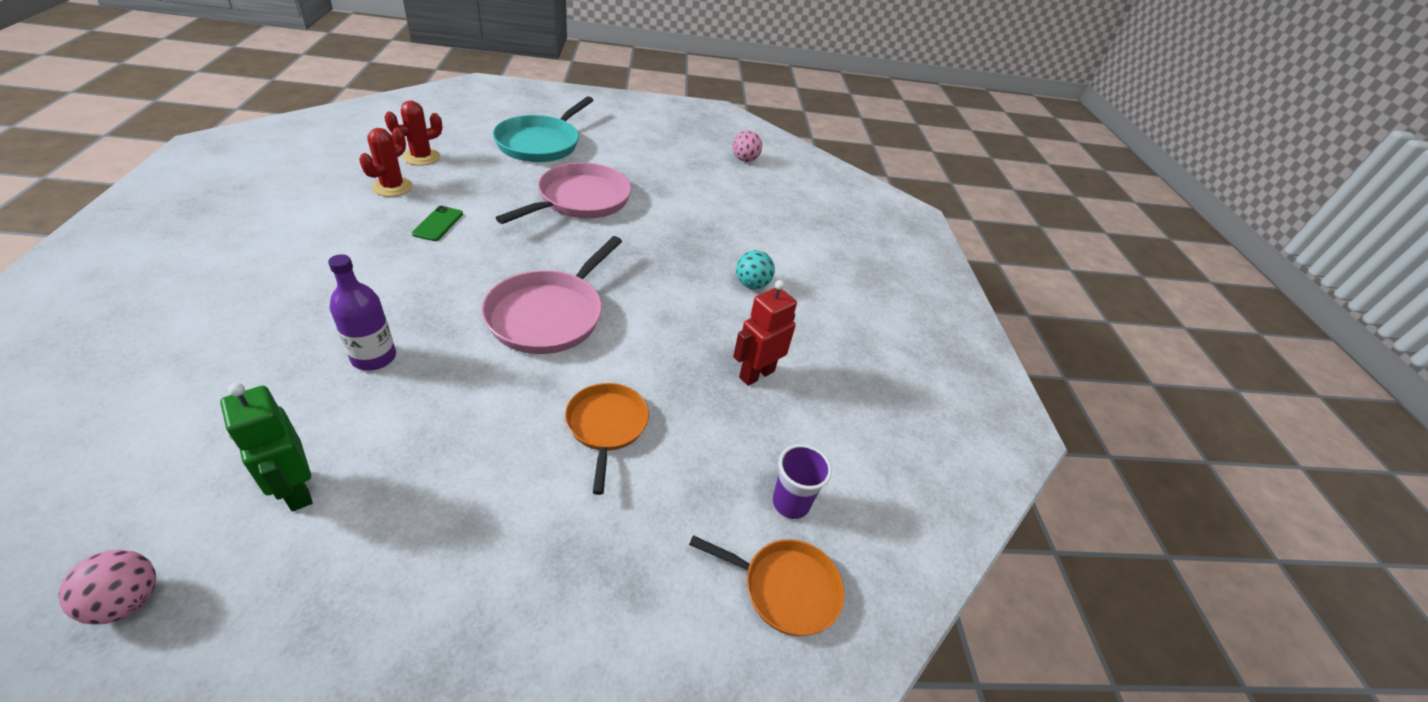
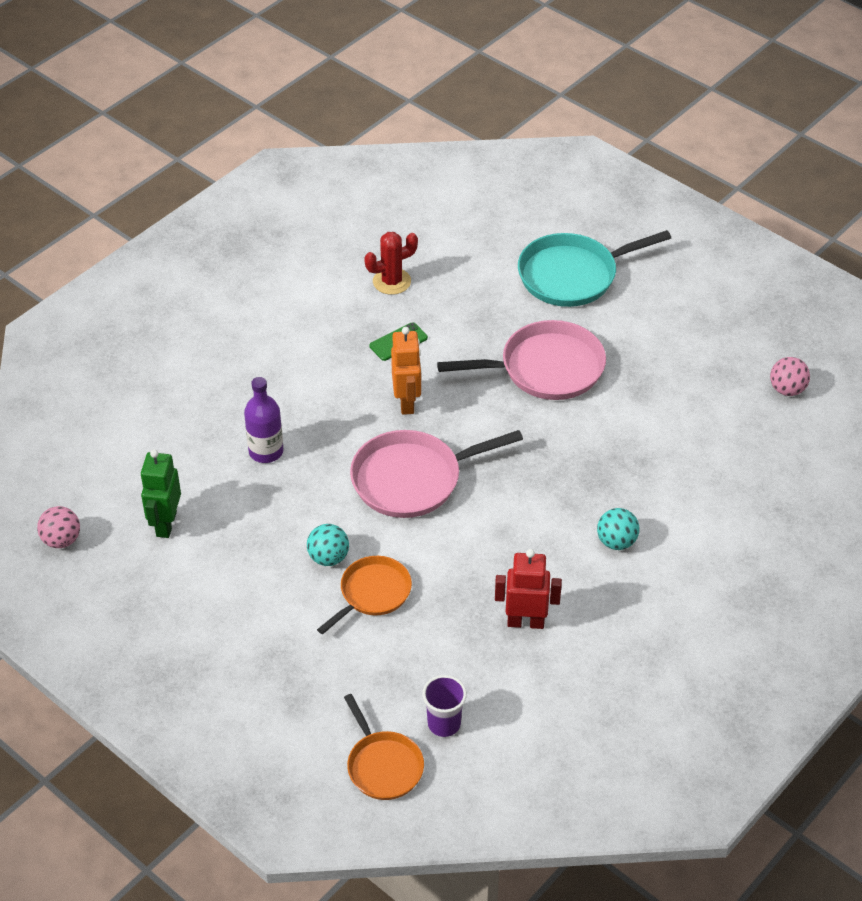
camera: 50 degrees right, 5 degrees up
red cactus [384,101,442,166] -> none
none -> turquoise ball [307,524,349,566]
none -> orange robot [391,327,422,415]

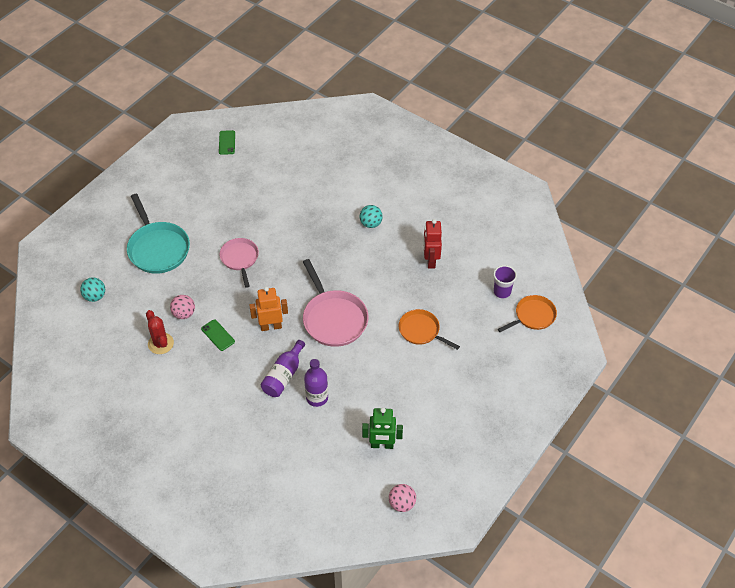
camera: 95 degrees left, 5 degrees up
turquoise ball [307,524,349,566] -> turquoise ball moved to [80,277,105,302]
pink pan [437,320,606,400] -> pink pan [219,238,259,288], size x0.62
pink ball [770,357,810,396] -> pink ball moved to [170,295,195,319]
none -> green phone [219,130,235,155]
none -> purple bottle [261,340,305,397]

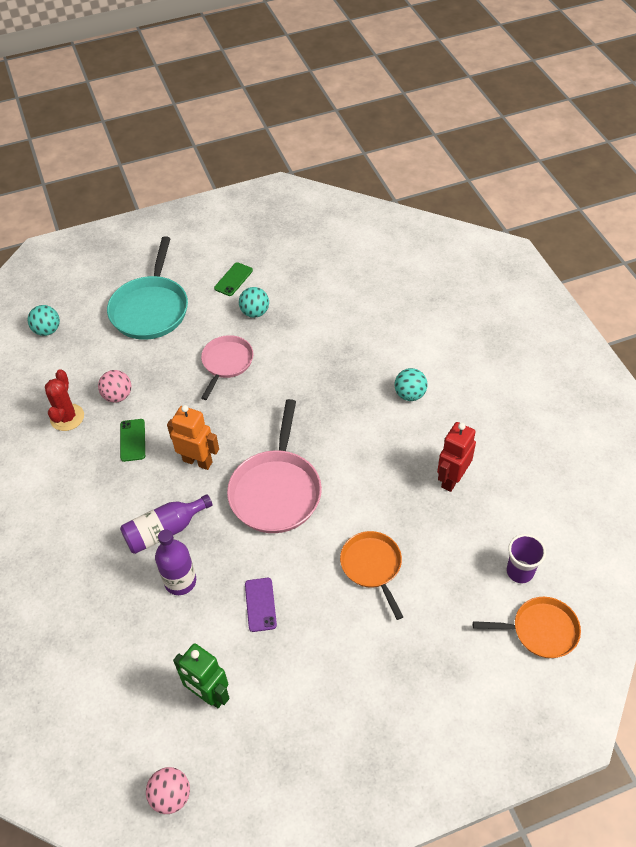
camera: 35 degrees right, 0 degrees up
green phone [219,130,235,155] -> green phone moved to [214,262,253,296]
none -> turquoise ball [239,287,269,318]
none -> purple phone [245,578,277,632]

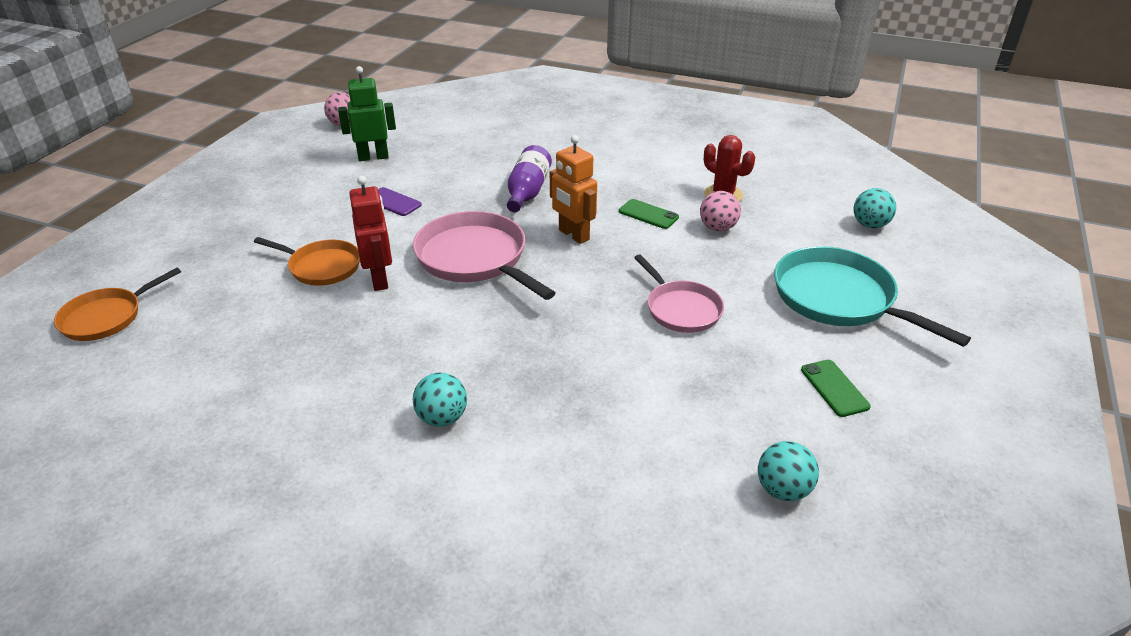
camera: 130 degrees right, 15 degrees down
purple bottle [155,530,196,595] -> none
orange robot [167,405,219,470] -> orange robot turned 75 degrees clockwise [550,135,597,244]
turquoise ball [239,287,269,318] -> turquoise ball moved to [758,441,819,501]
red robot [437,422,476,492] -> red robot moved to [349,176,392,291]
purple cup [507,534,546,584] -> none

